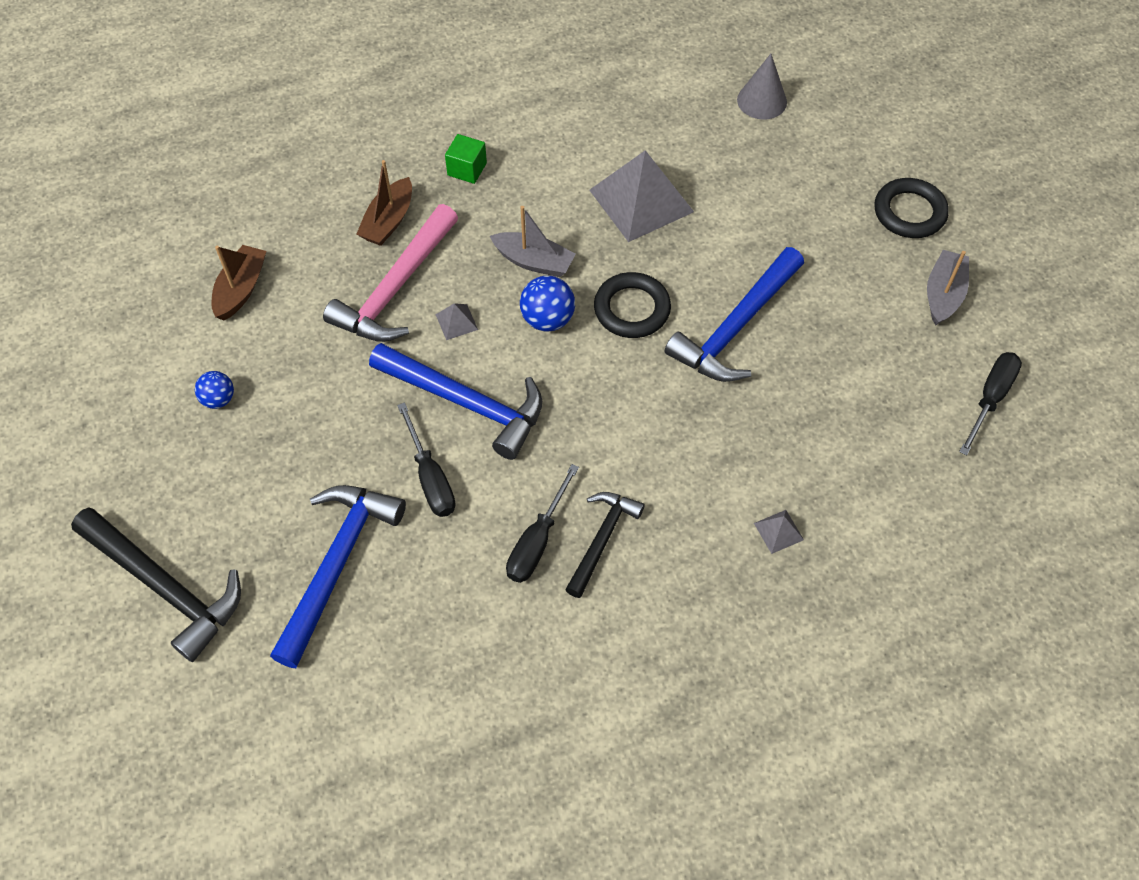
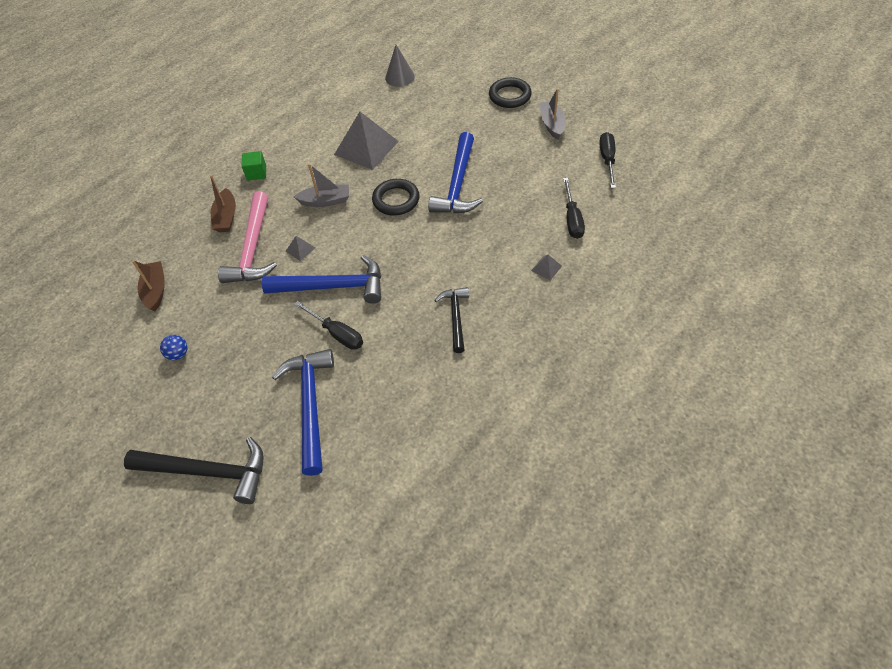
camera: 25 degrees left, 5 degrees down
black screwdriver [506,464,579,583] -> black screwdriver moved to [563,178,585,239]
blue ball [520,276,575,332] -> none

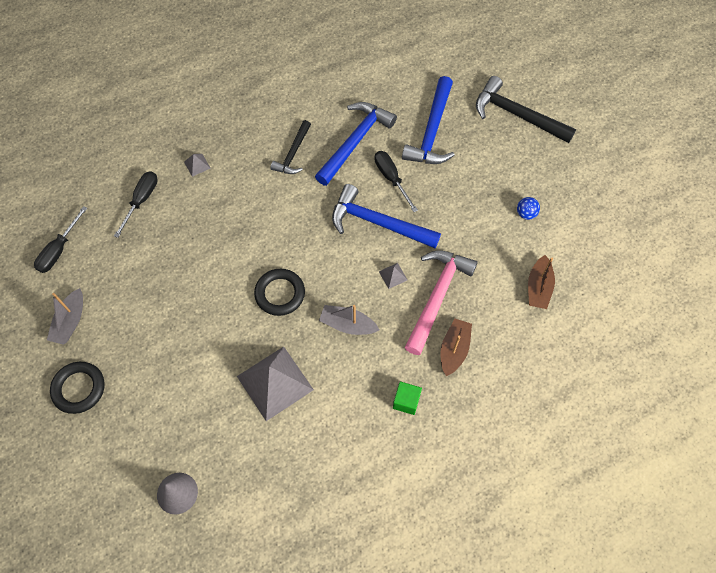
camera: 160 degrees left, 10 degrees up
blue hammer [428,132,483,214] -> blue hammer moved to [315,102,397,186]

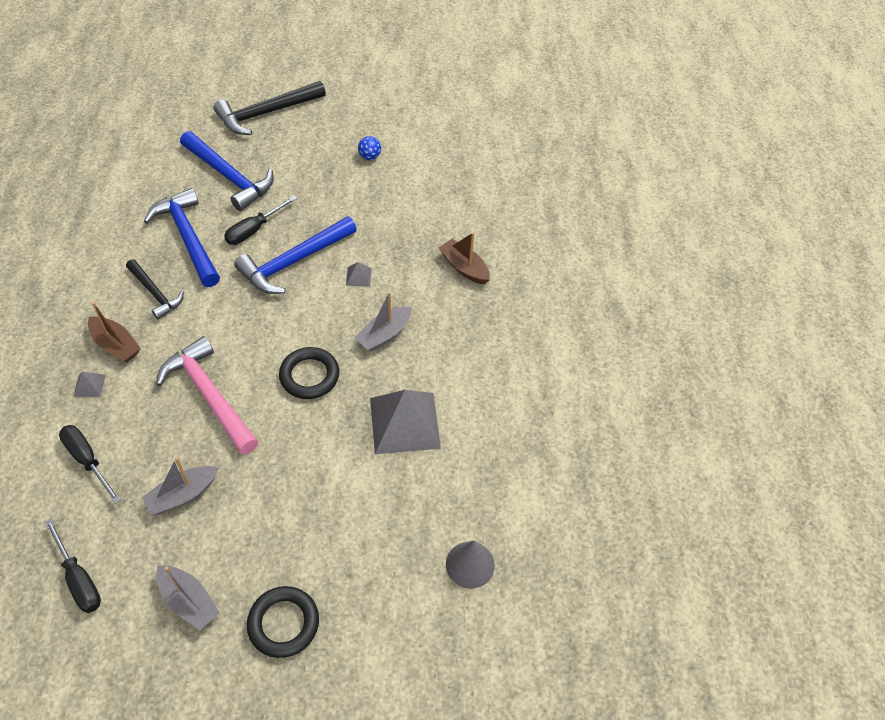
camera: 65 degrees left, 10 degrees down
black screwdriver [375,151,418,212] -> black screwdriver turned 45 degrees counterclockwise [224,196,297,245]
green cube [393,382,422,415] -> none
pink hammer [405,250,478,355] -> pink hammer moved to [156,336,258,455]
brown boat [528,255,555,309] -> brown boat moved to [88,302,141,363]
none -> grey boat [142,457,218,515]

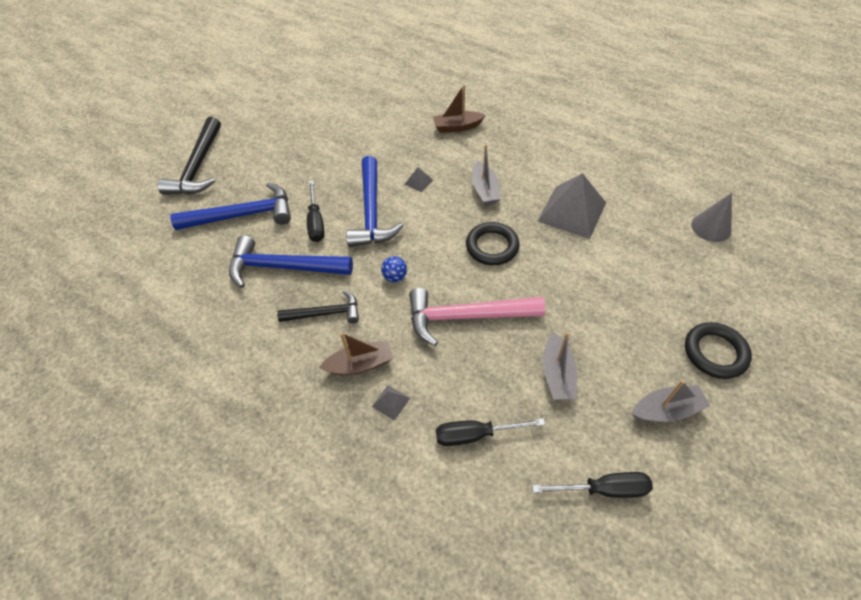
camera: 50 degrees left, 0 degrees up
blue ball [358,136,381,160] -> blue ball moved to [381,256,407,282]

